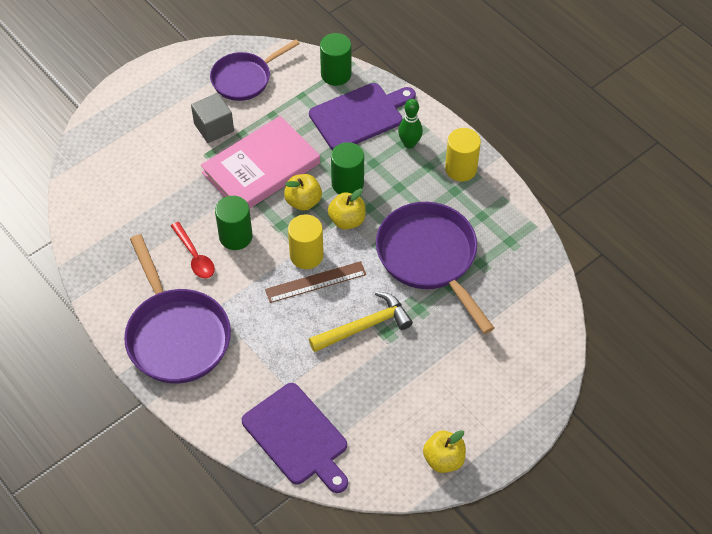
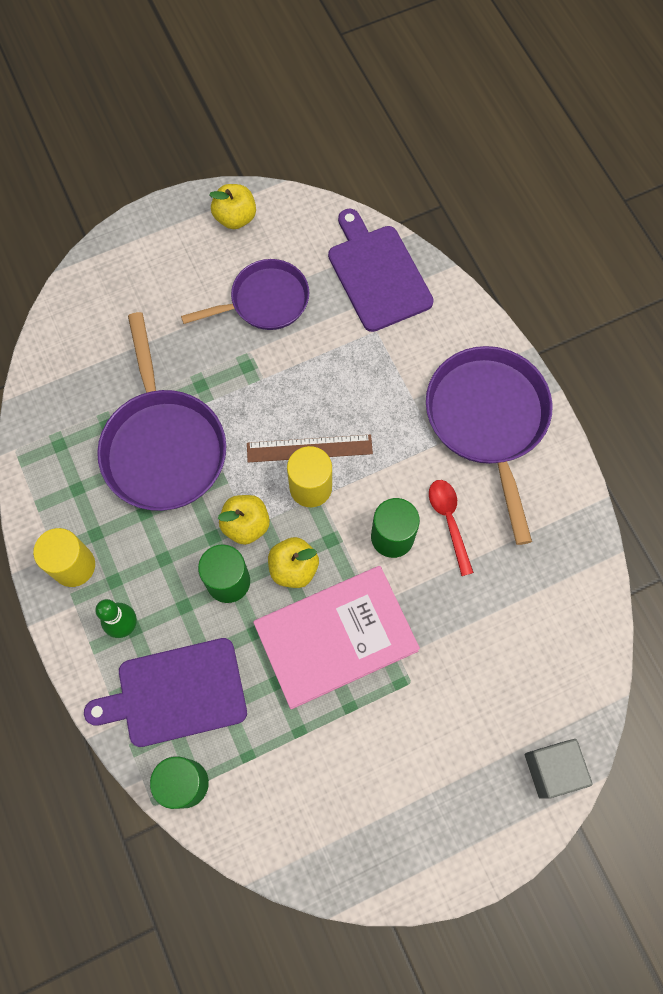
camera: 165 degrees left, 15 degrees up
grey cube [191,93,234,143] -> grey cube moved to [525,739,593,799]
purple pan [210,39,300,101] -> purple pan moved to [181,259,309,330]
yellow hammer [309,291,413,352] -> none

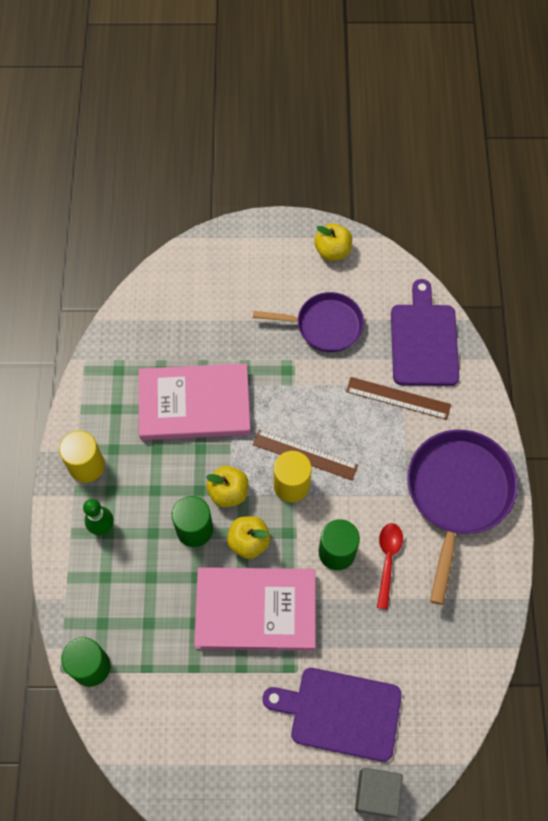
camera: 25 degrees right, 5 degrees down
purple cutting board [84,638,247,747] -> purple cutting board moved to [263,668,402,762]
purple pan [97,312,226,511] -> pink book [139,363,251,440]
none -> brown ruler [346,377,451,420]

